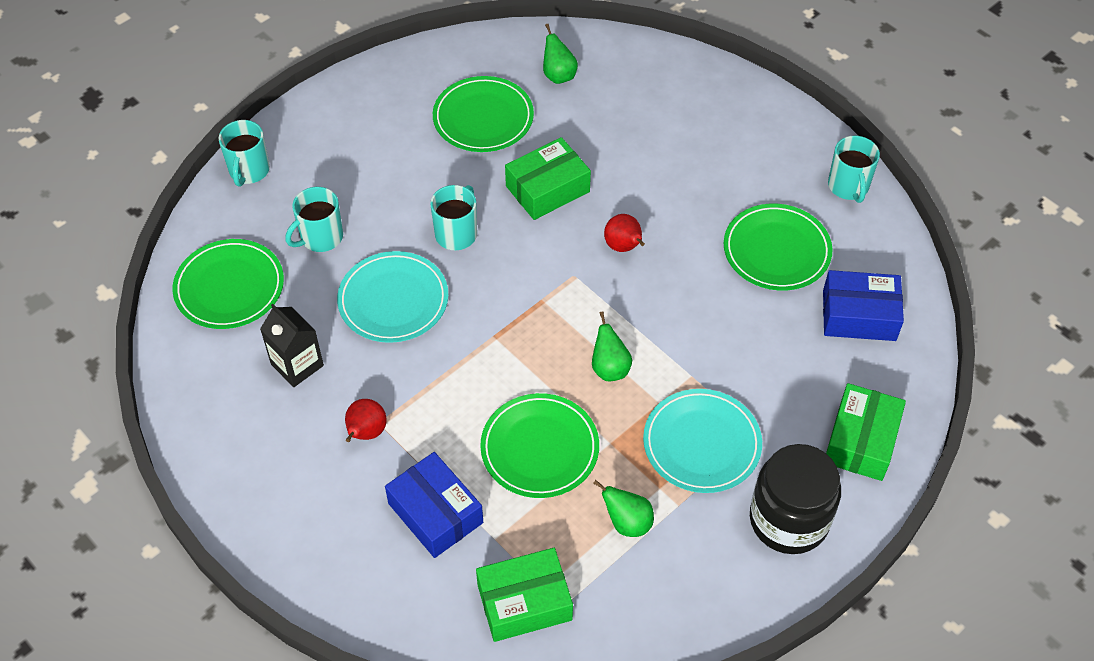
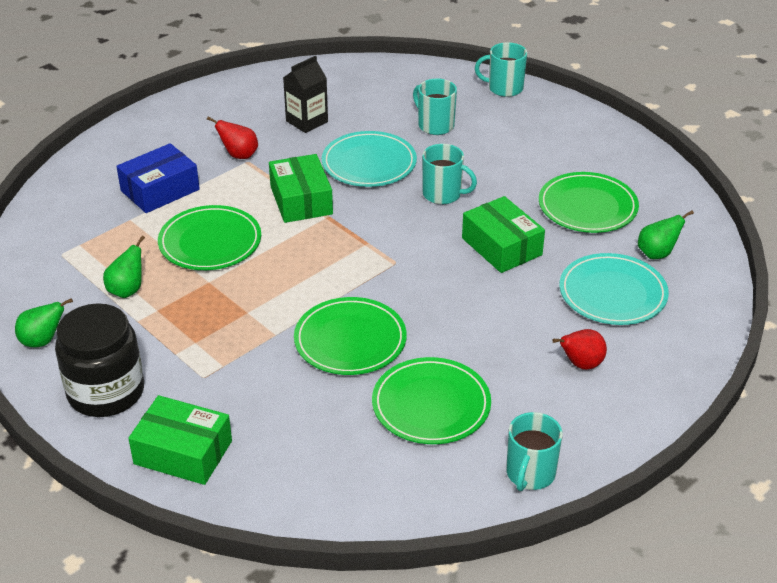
camera: 90 degrees right, 15 degrees down
green plate [173,239,284,329] -> green plate moved to [294,297,407,375]
green box [476,548,573,642] -> green box moved to [269,154,333,223]
green pear [592,311,632,381] -> green pear moved to [15,298,73,347]
red pear [604,214,645,252] -> red pear moved to [552,329,607,370]
turquoise plate [643,389,762,493] -> turquoise plate moved to [559,253,669,325]
blue box [823,270,904,341] -> none
turquoise mug [828,136,880,203] -> turquoise mug turned 60 degrees counterclockwise [506,412,563,491]

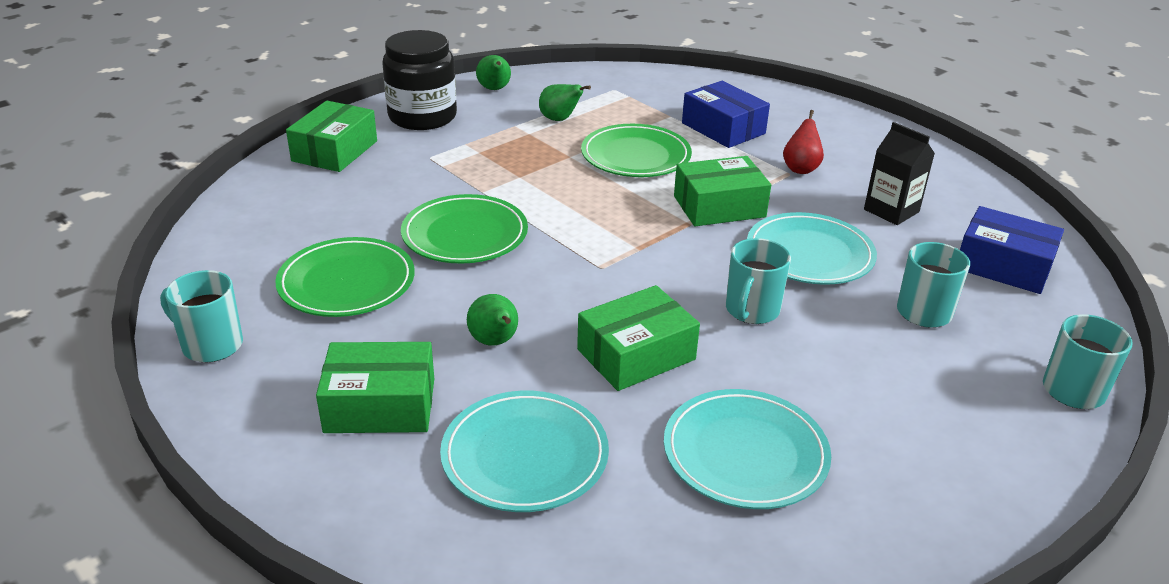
camera: 90 degrees right, 5 degrees down
green plate [539,172,639,233] -> turquoise plate [664,389,831,509]
red pear [552,329,607,370] -> green box [316,342,434,433]
green pear [638,210,694,259] -> green pear moved to [467,294,518,346]
none -> blue box [960,206,1064,294]

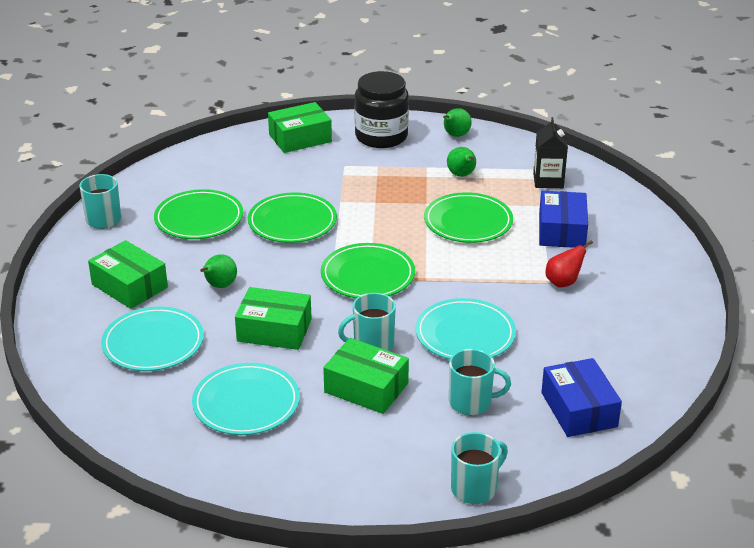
camera: 45 degrees right, 0 degrees up
green box [674,156,771,226] -> green box moved to [323,338,409,414]
black carton [864,122,935,225] -> black carton moved to [533,117,568,188]
none -> green plate [321,243,415,298]

